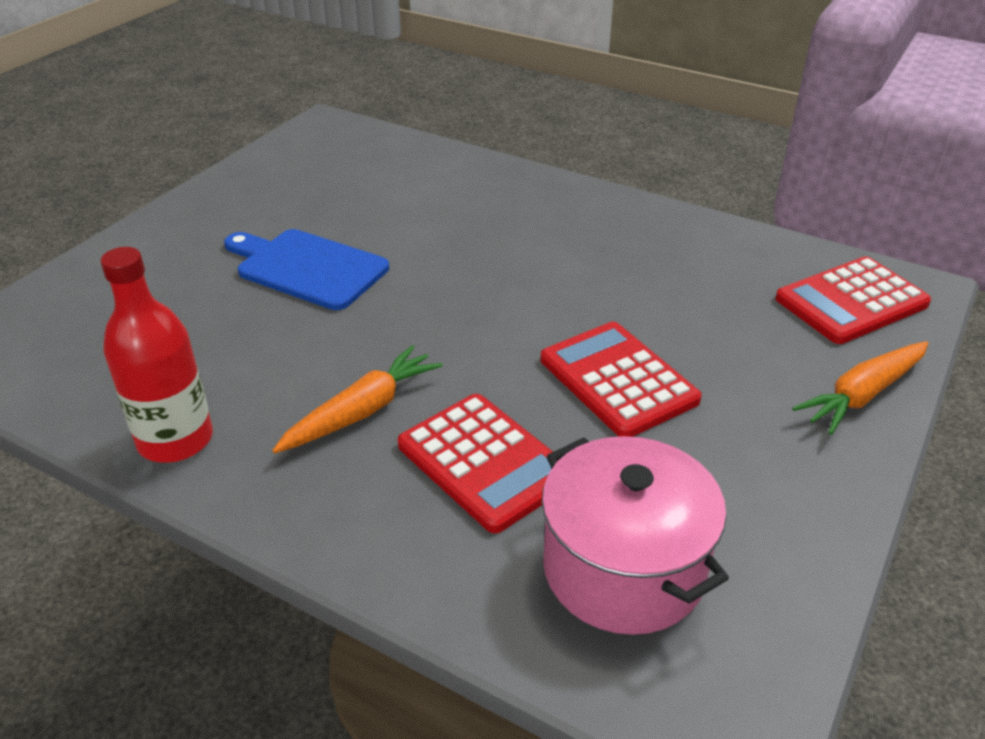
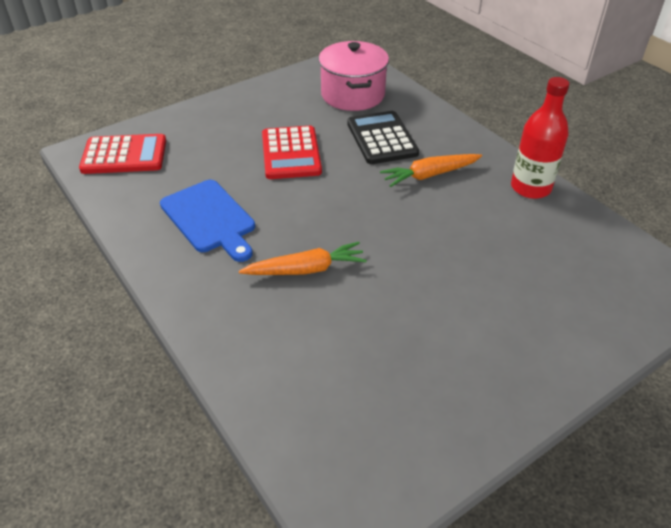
camera: 155 degrees left, 5 degrees up
blue cutting board [224,229,389,310] -> blue cutting board moved to [160,180,255,262]
red calculator [398,394,559,533] -> black calculator [347,111,419,164]
orange carrot [792,341,928,435] -> orange carrot moved to [239,242,367,275]

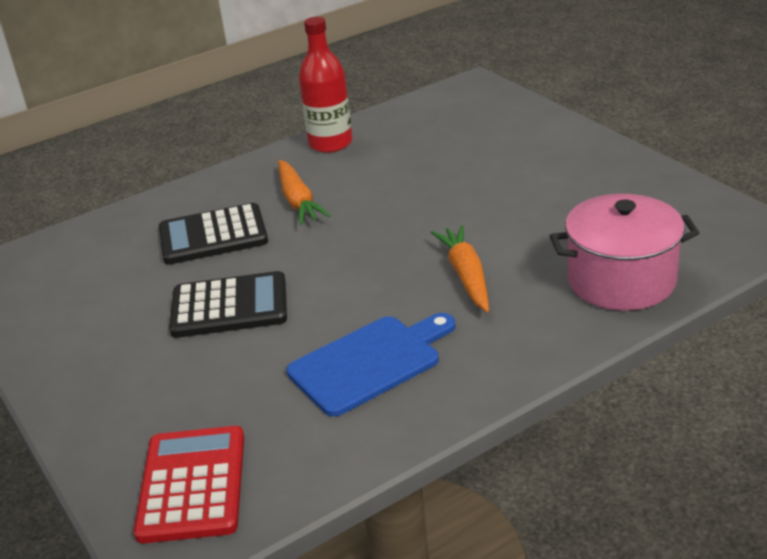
camera: 85 degrees left, 10 degrees down
red calculator [262,126,322,179] -> black calculator [169,271,287,338]
pink pot [319,41,389,111] -> pink pot moved to [550,194,699,311]

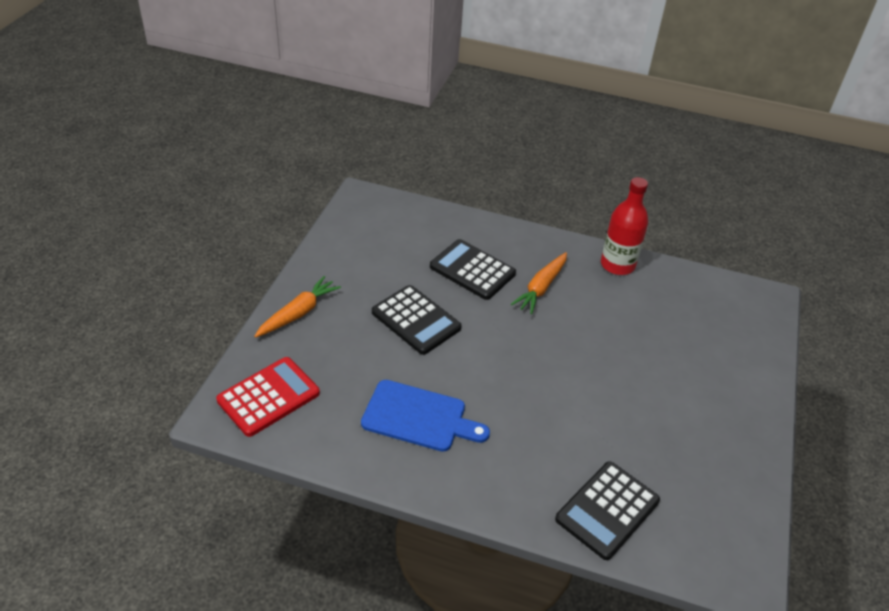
camera: 45 degrees right, 10 degrees up
orange carrot [431,225,489,312] -> orange carrot moved to [254,276,341,338]
pink pot [550,194,699,311] -> black calculator [555,461,660,560]

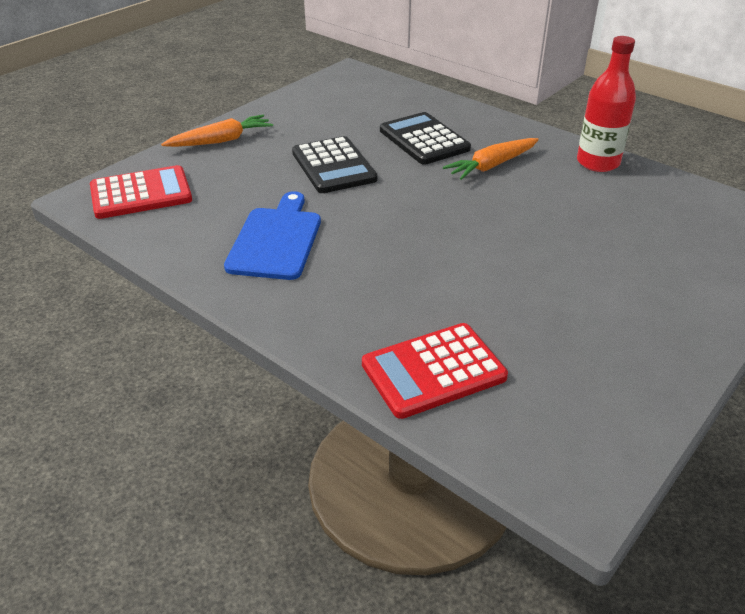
camera: 25 degrees right, 5 degrees down
blue cutting board [361,380,490,452] -> blue cutting board turned 120 degrees counterclockwise [224,191,321,280]
black calculator [555,461,660,560] -> red calculator [362,323,508,419]

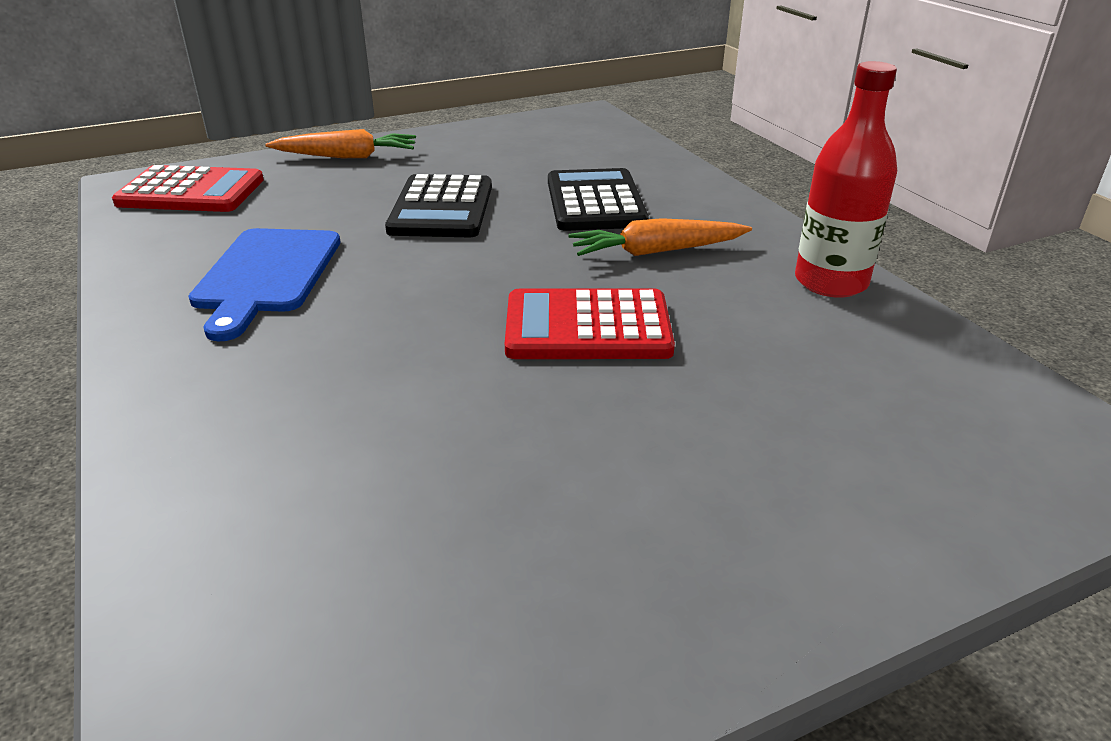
camera: 25 degrees right, 5 degrees down
blue cutting board [224,191,321,280] -> blue cutting board turned 150 degrees clockwise [188,228,340,341]
red calculator [362,323,508,419] -> red calculator moved to [505,288,675,359]

